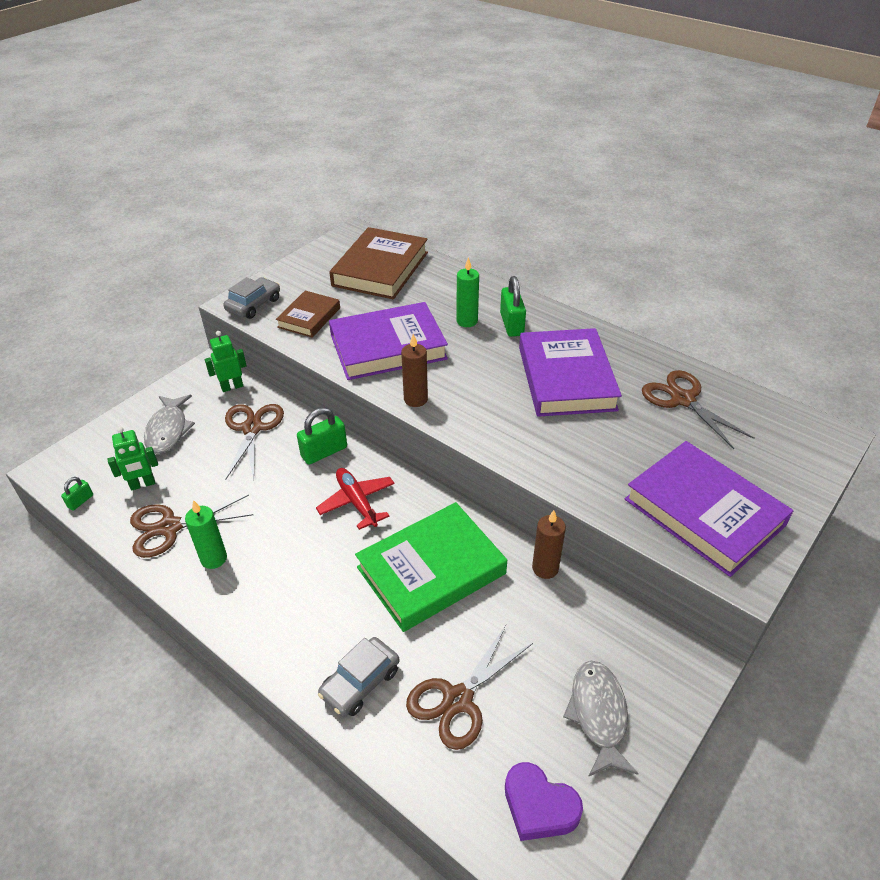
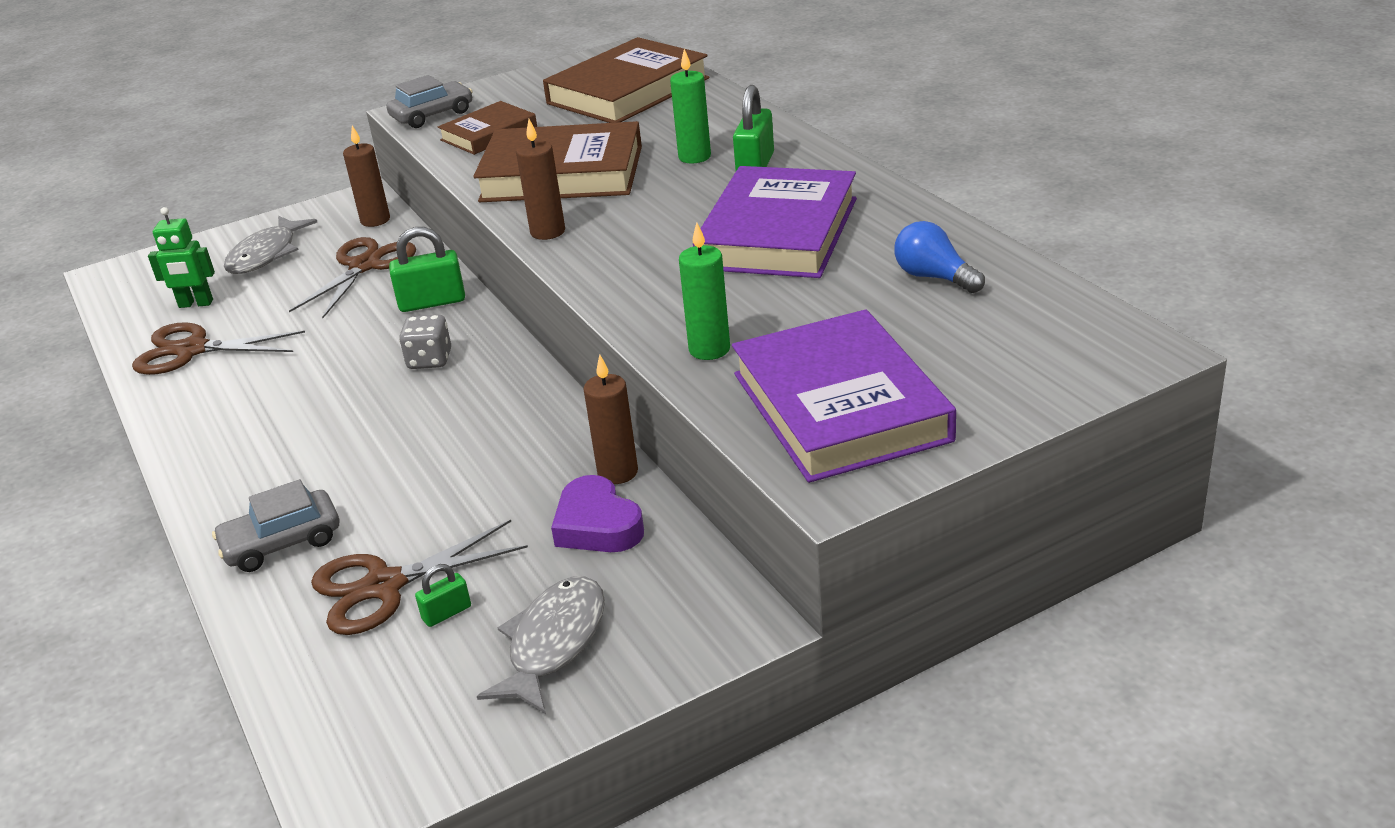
camera: 25 degrees right, 10 degrees down
green padlock [61,477,93,511] -> green padlock moved to [415,564,471,627]
green candle [185,500,227,569] -> green candle moved to [679,222,730,360]
green robot [205,331,247,392] -> brown candle [343,125,390,227]
red plane [316,468,395,530] -> grey dice [399,315,451,369]
purple book [329,302,448,380] -> brown book [473,121,642,202]
green book [355,502,507,632] -> none
purple heart [505,762,583,841] -> purple heart moved to [551,475,644,552]
brown scissors [642,370,755,449] -> blue light bulb [894,221,985,293]

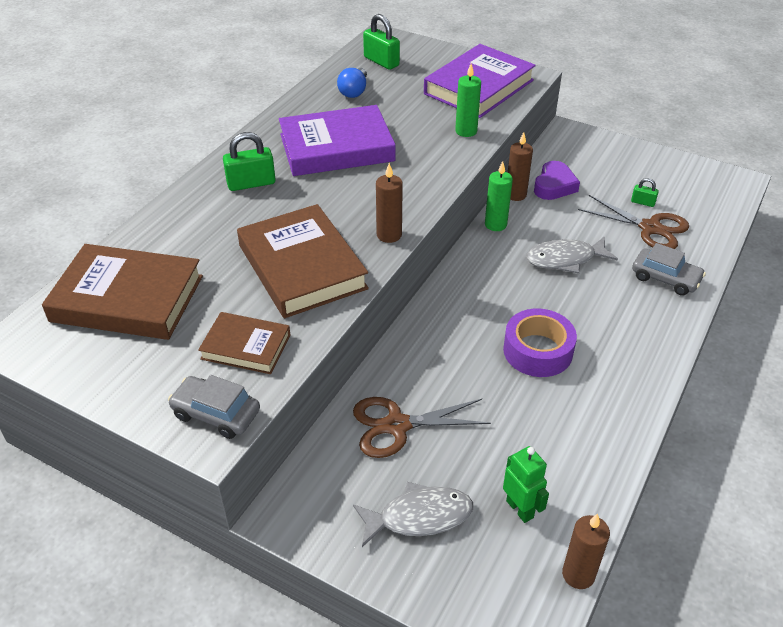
camera: 125 degrees left, 10 degrees up
brown scissors [132,322,305,375] -> none
brown candle [343,125,390,227] -> brown candle moved to [562,513,610,589]
green padlock [389,227,465,312] -> green padlock moved to [363,14,400,70]
grey dice [399,315,451,369] -> none
grey fish [477,576,605,714] -> grey fish moved to [526,237,618,274]
green candle [670,49,711,164] -> green candle moved to [485,161,513,231]
none -> purple tape [503,309,577,377]

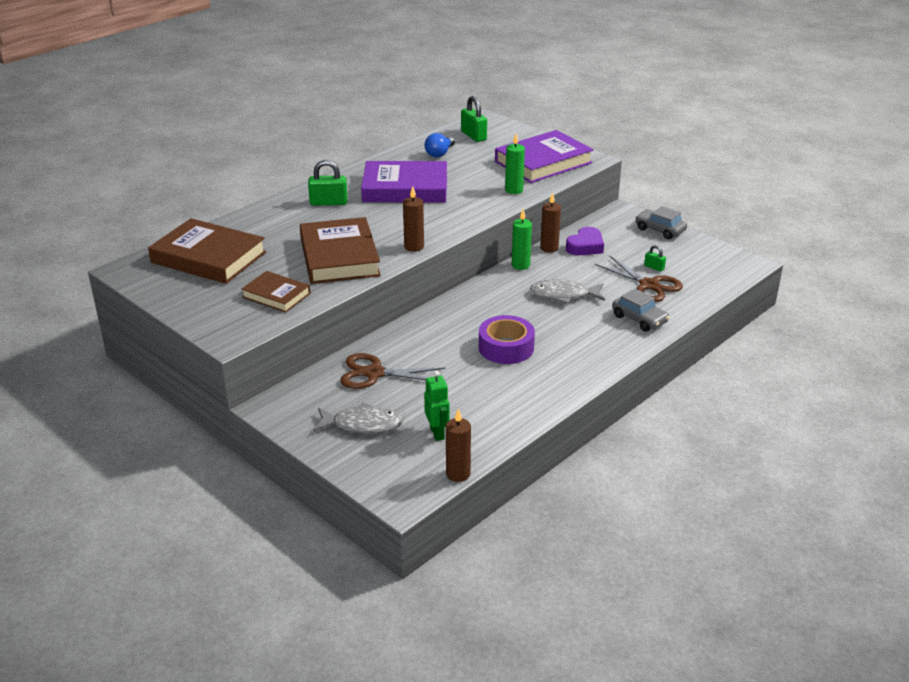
camera: 15 degrees right, 10 degrees down
grey car [168,375,260,439] -> grey car moved to [635,206,687,239]

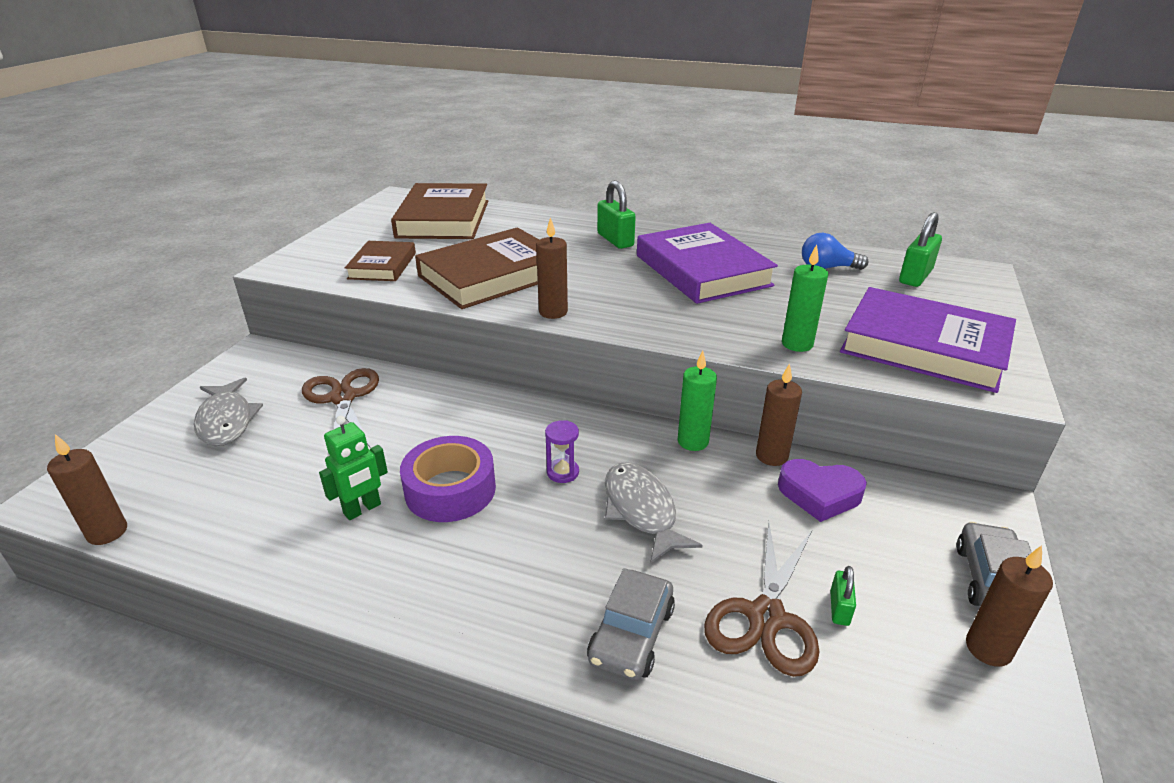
camera: 65 degrees right, 0 degrees up
green robot [424,371,449,441] -> green robot moved to [319,416,388,520]
none -> purple hourglass [545,420,579,483]
none -> brown candle [966,545,1053,667]

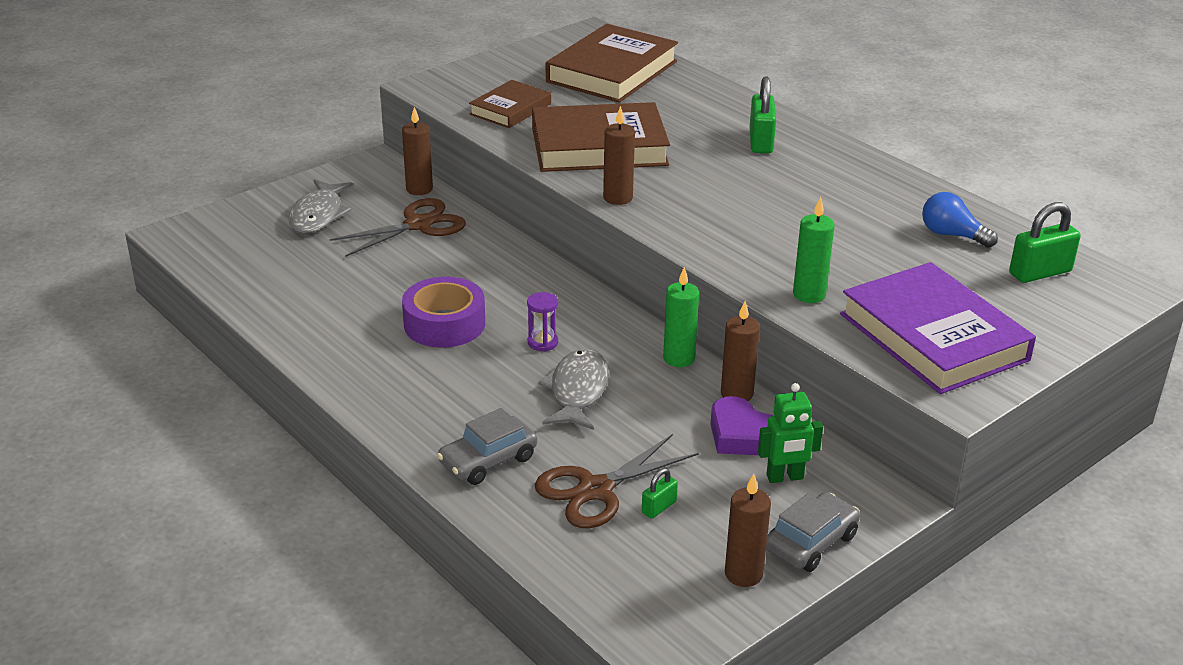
camera: 30 degrees right, 0 degrees up
brown candle [47,434,127,545] -> brown candle moved to [402,107,433,195]
brown scissors [302,368,379,448] -> brown scissors turned 45 degrees clockwise [330,198,466,257]
green robot [319,416,388,520] -> green robot moved to [758,383,823,483]
purple book [637,223,778,304] -> none

